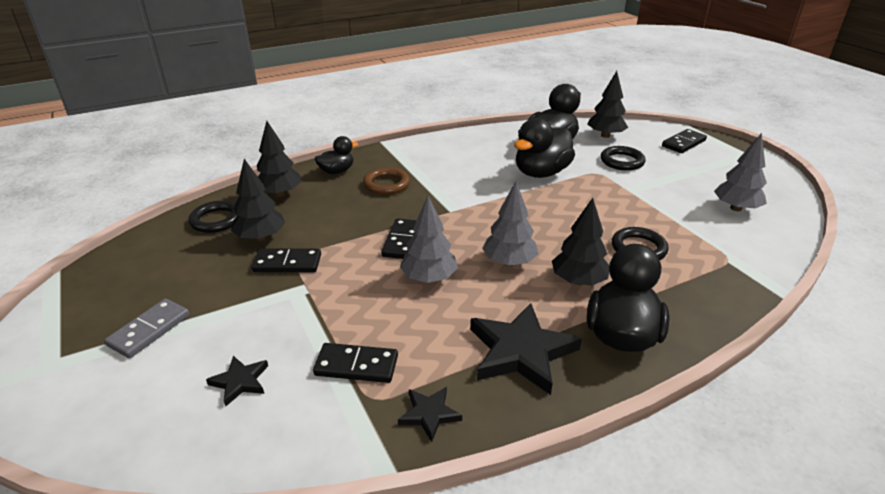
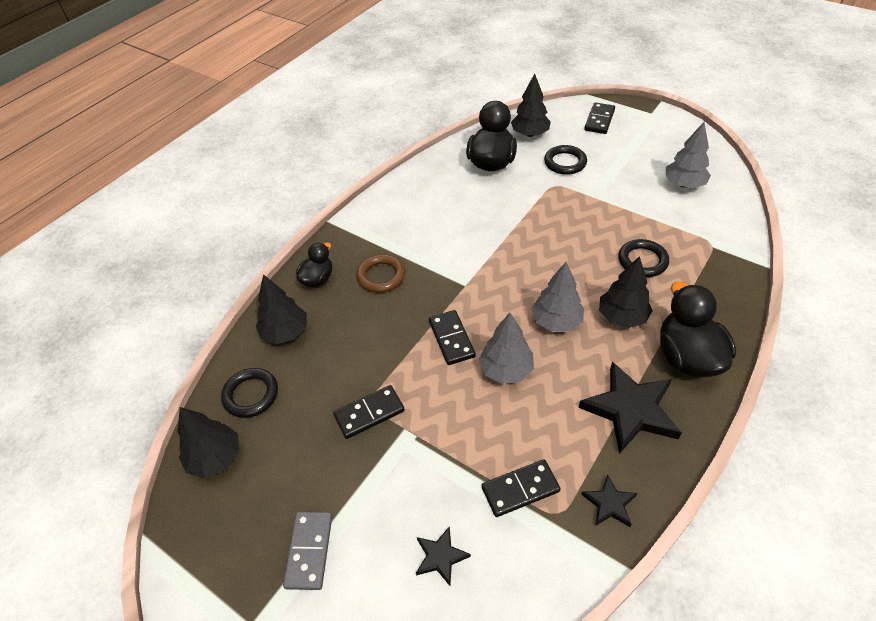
camera: 25 degrees left, 15 degrees up
black tree [231,159,285,241] -> black tree moved to [177,407,239,478]
black duck [514,118,575,178] -> none

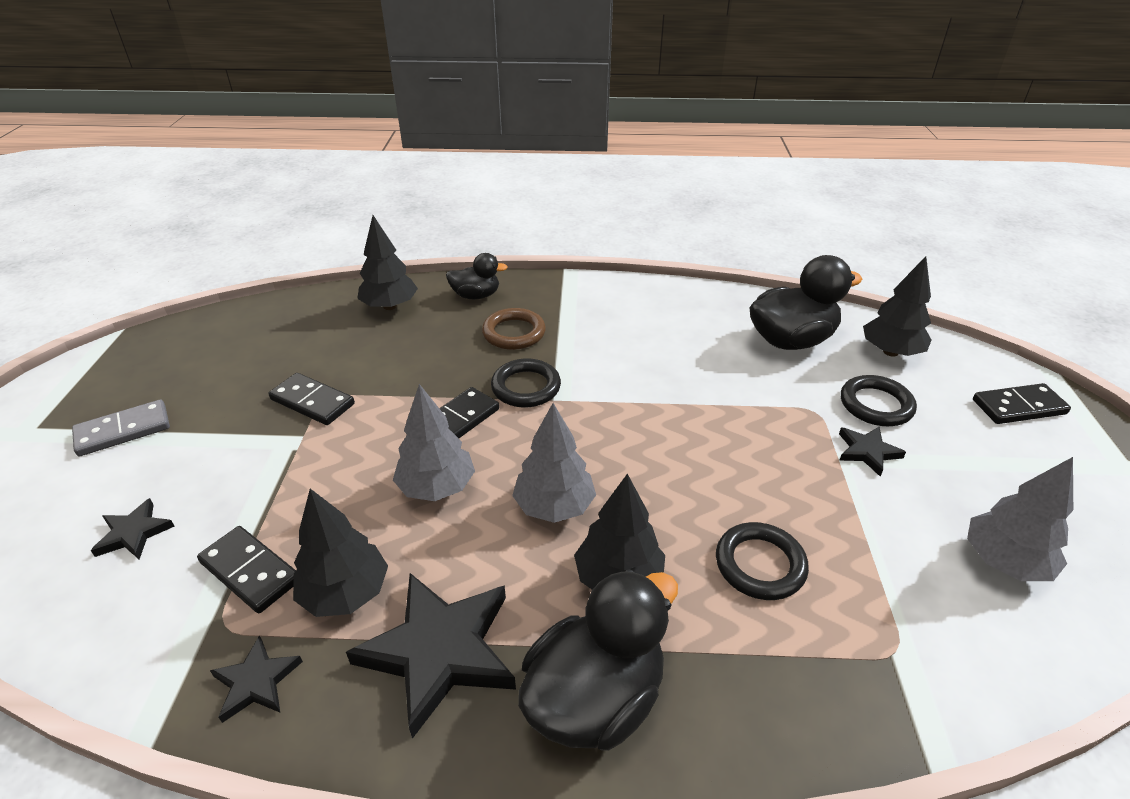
camera: 55 degrees right, 10 degrees down
black tree [177,407,239,478] -> black tree moved to [293,489,388,617]
black ring [221,368,278,418] -> black ring moved to [491,358,561,407]
none -> black star [839,427,906,477]

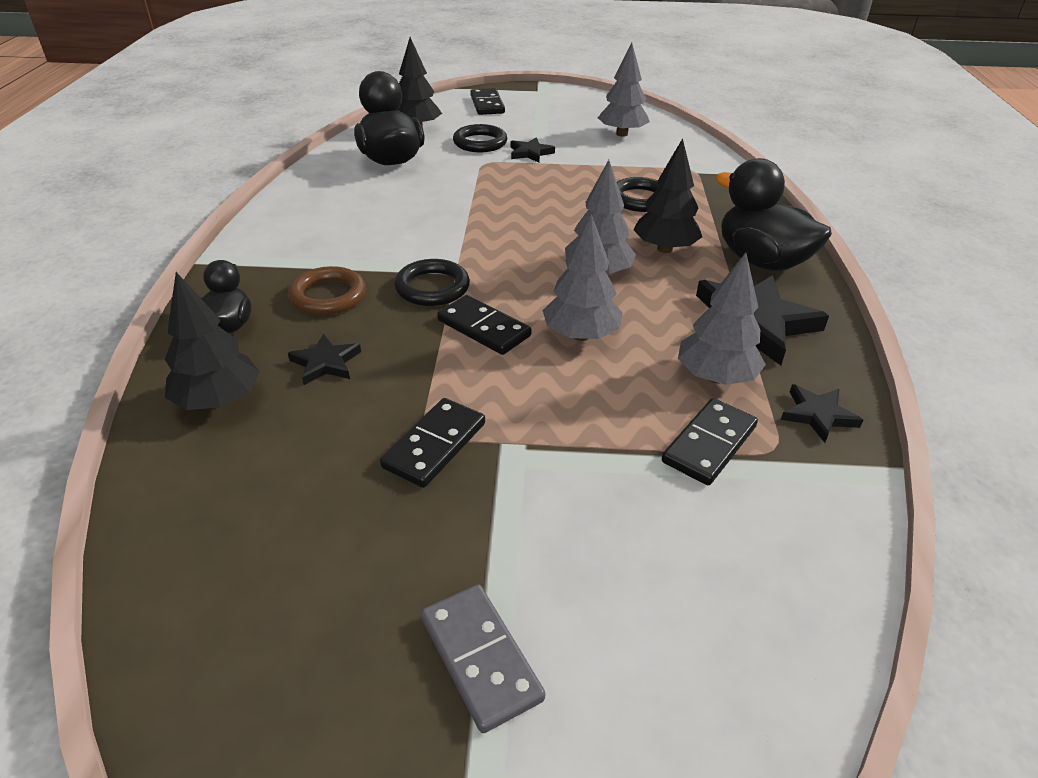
camera: 90 degrees left, 0 degrees up
black star [91,498,175,559] -> black star moved to [288,334,361,385]
black tree [293,489,388,617] -> grey tree [678,252,766,385]

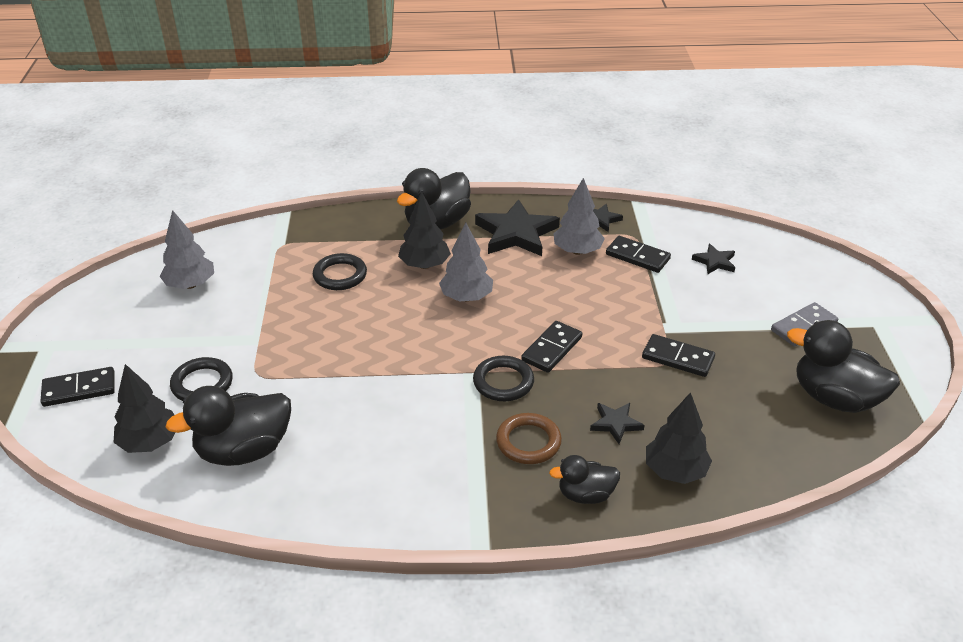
camera: 95 degrees left, 0 degrees up
black star [511,137,555,163] -> black star moved to [692,244,735,274]
grey tree [543,214,623,341] -> none
none -> black duck [787,320,900,413]

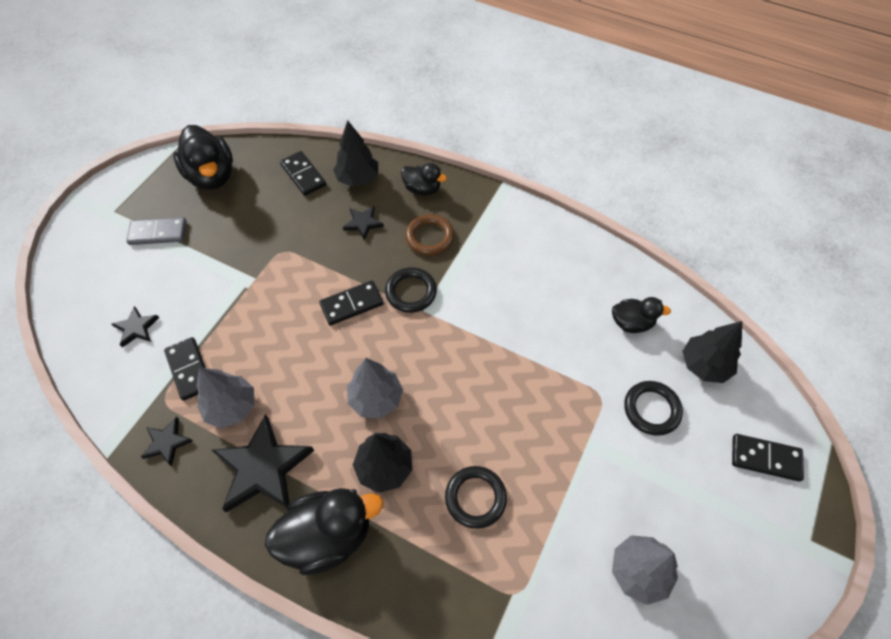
camera: 150 degrees left, 20 degrees up
black duck [166,386,291,466] -> black duck [612,297,671,333], size x0.57
black domino [642,334,715,377] -> black domino moved to [280,151,326,196]

